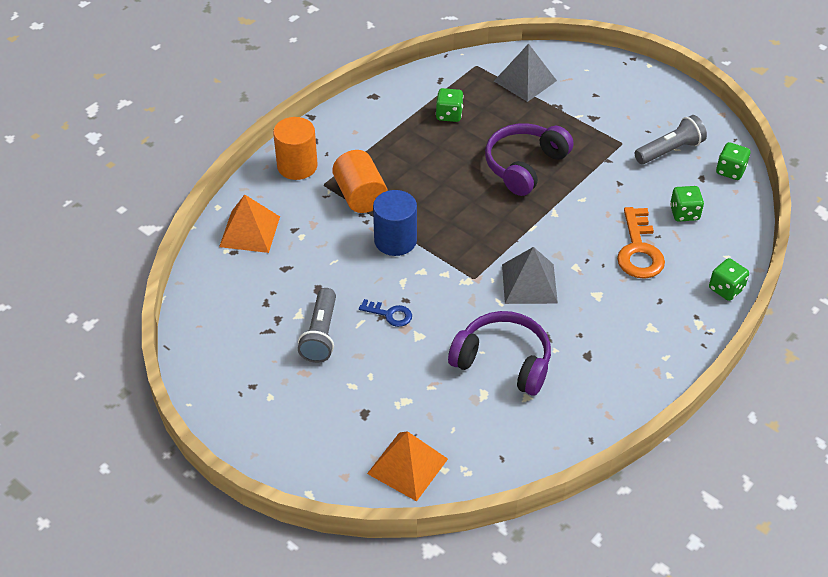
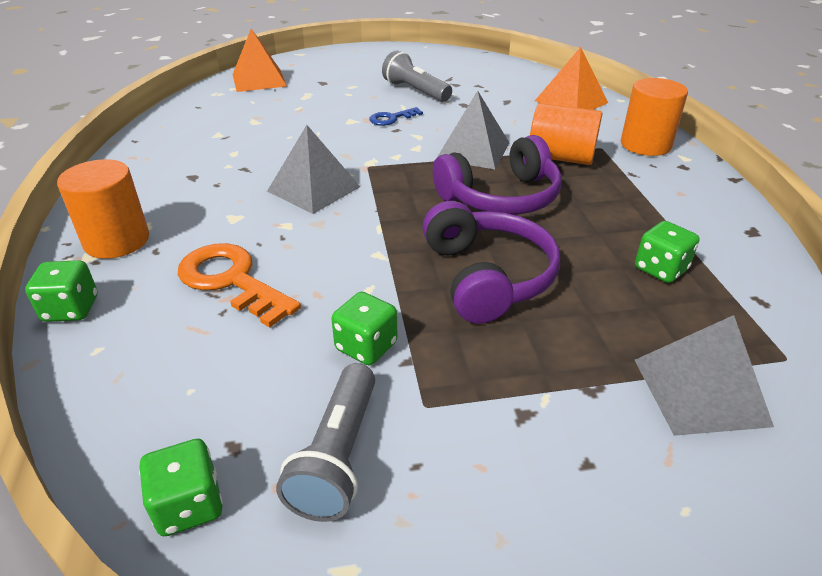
camera: 130 degrees right, 10 degrees down
blue cylinder [373,190,417,256] -> grey pyramid [437,91,509,169]
purple headphones [448,311,551,396] -> purple headphones moved to [433,135,562,214]
green dice [670,186,704,222] -> green dice moved to [332,292,398,365]
none -> orange cylinder [57,159,149,259]

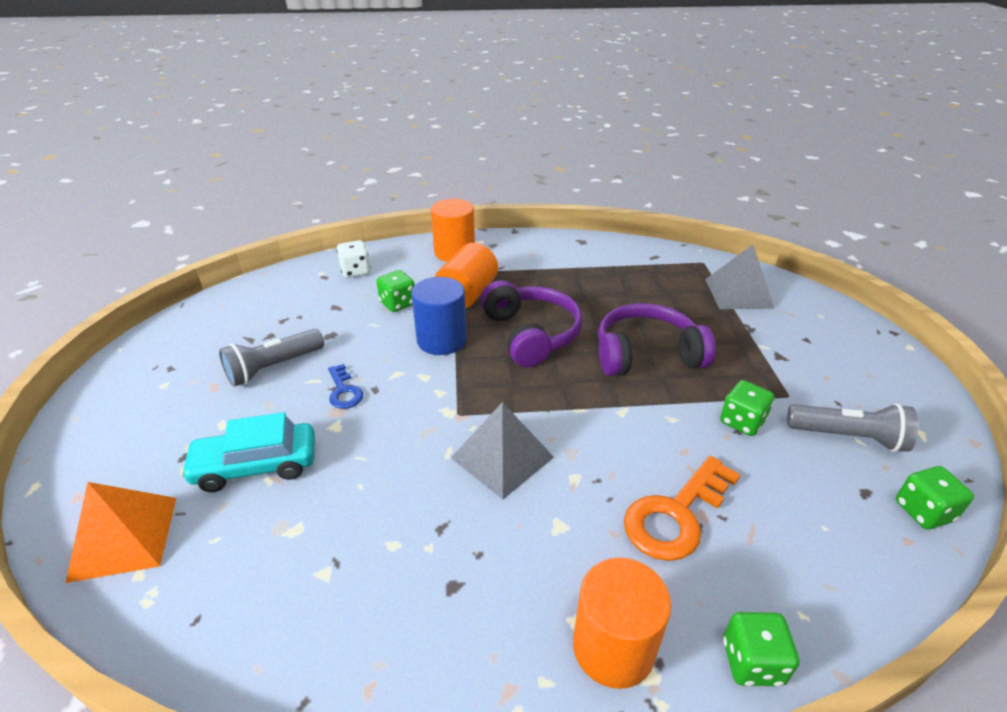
camera: 85 degrees left, 0 degrees up
grey pyramid [437,91,509,169] -> blue cylinder [411,277,467,355]
orange pyramid [535,47,608,110] -> white dice [337,240,370,278]
green dice [635,221,699,283] -> green dice moved to [376,270,415,312]
none -> turquoise car [180,412,315,492]

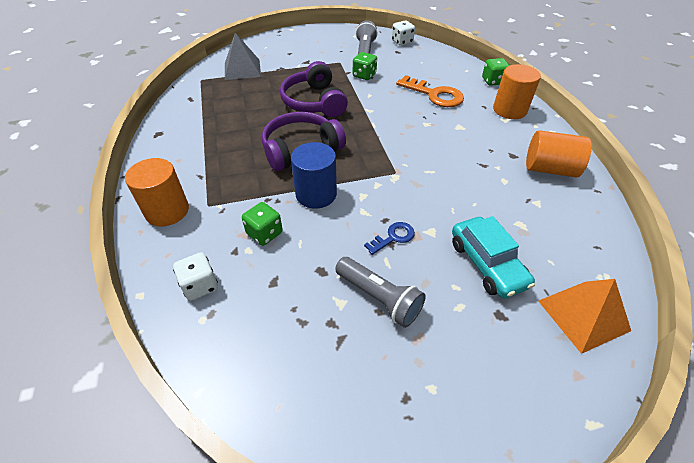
camera: 100 degrees left, 10 degrees up
orange cylinder [435,243,498,308] -> orange cylinder moved to [526,130,592,178]
grey pyramid [451,402,554,499] -> none
green dice [896,466,974,530] -> white dice [392,21,415,46]

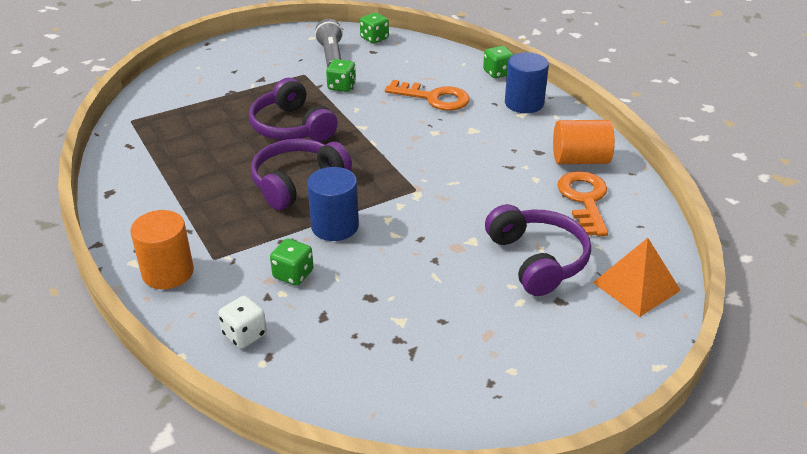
camera: 15 degrees left, 10 degrees down
grey pyramid [225,33,261,80] -> none
grey flashlight [335,257,426,328] -> none
blue key [364,222,415,255] -> none
white dice [392,21,415,46] -> green dice [360,13,389,43]
turquoise car [452,216,535,298] -> purple headphones [485,204,591,296]
orange cylinder [493,64,541,119] -> blue cylinder [505,52,549,113]
none -> orange key [557,171,608,236]

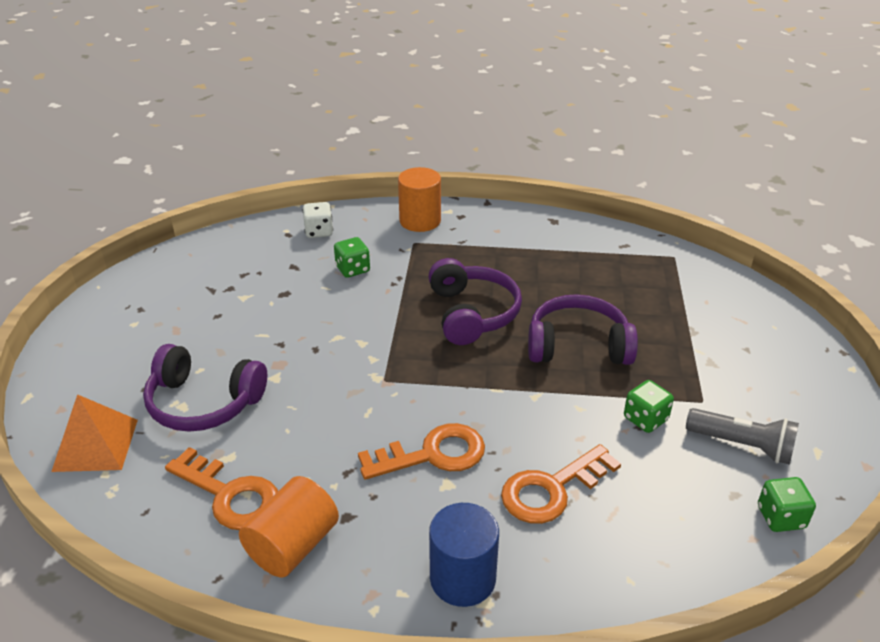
camera: 125 degrees right, 0 degrees up
blue cylinder [307,167,359,241] -> none
green dice [483,46,514,78] -> none
none -> orange key [358,423,485,480]

